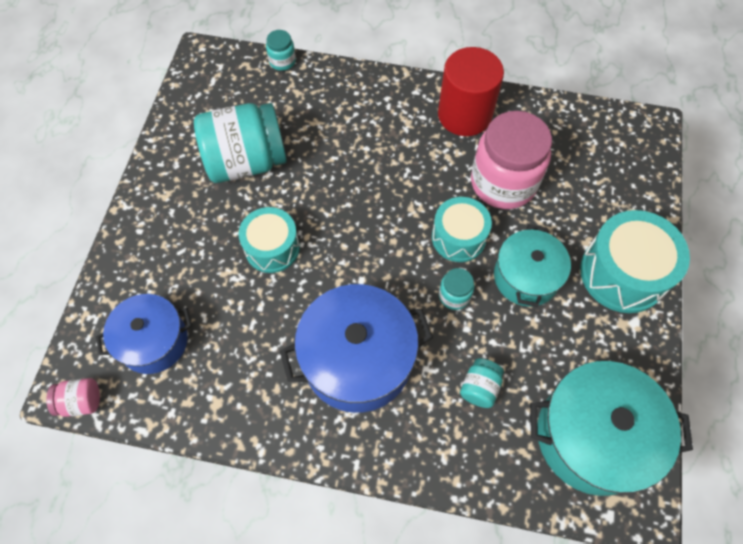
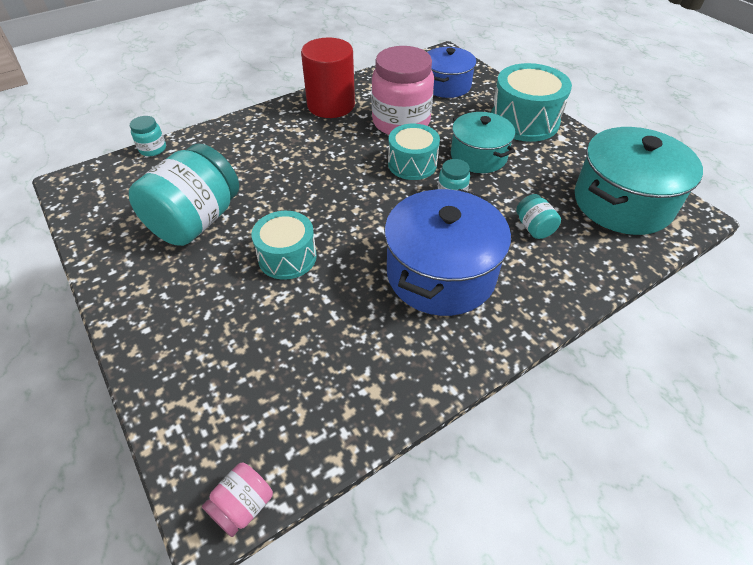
camera: 45 degrees left, 15 degrees down
blue pot [96,294,192,374] -> blue pot moved to [427,47,476,98]

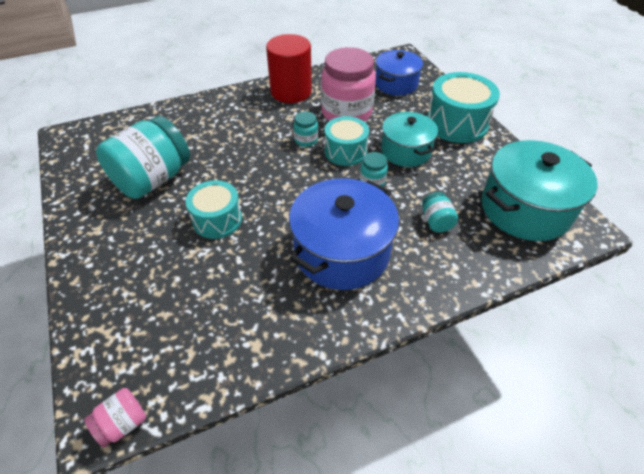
camera: 10 degrees right, 0 degrees up
turquoise jar [130,116,166,156] -> turquoise jar moved to [294,111,318,147]

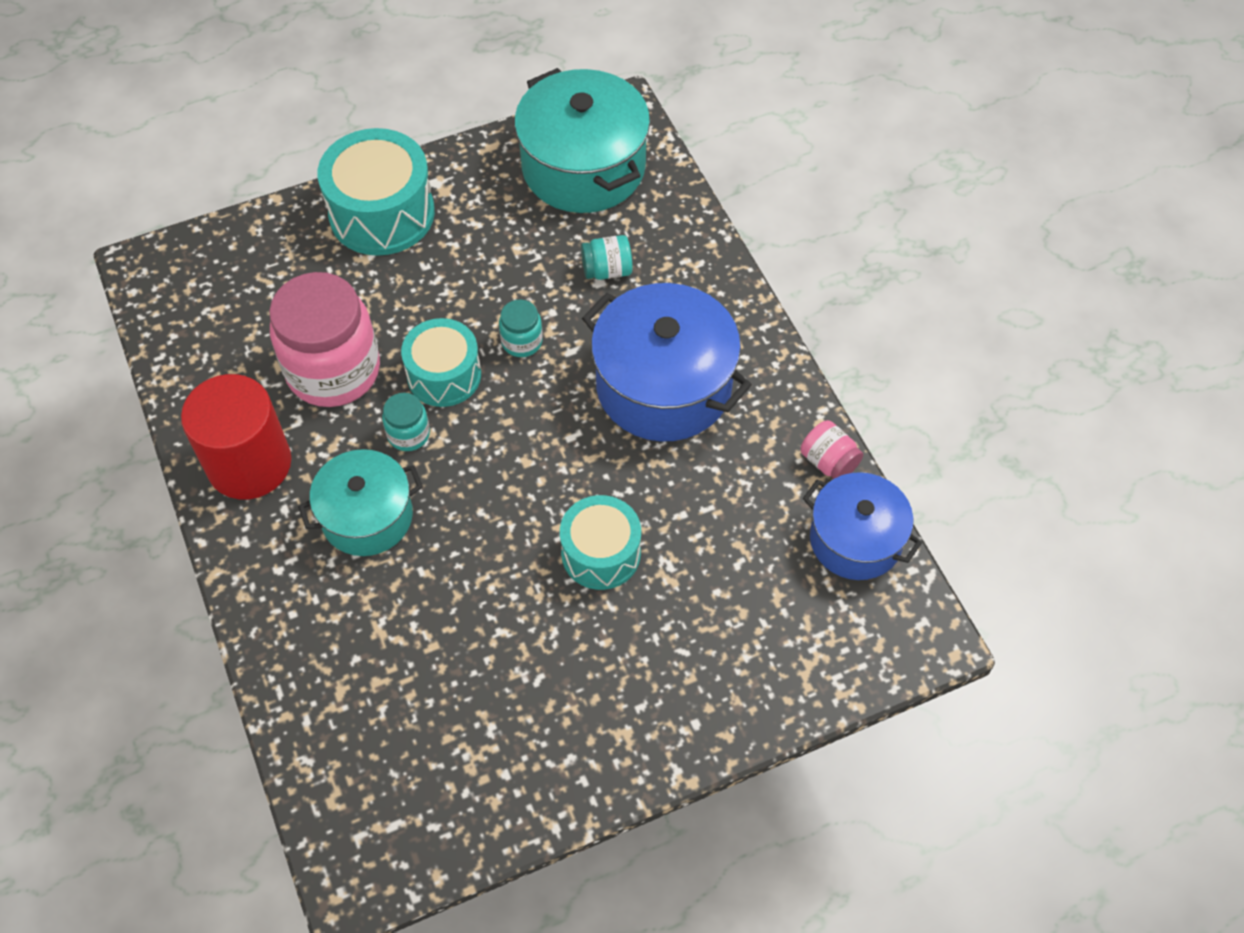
camera: 90 degrees left, 10 degrees up
pink jar [84,388,146,448] -> pink jar moved to [801,420,863,479]
turquoise jar [96,116,190,199] -> none
blue pot [375,50,423,96] -> blue pot moved to [803,472,922,580]
turquoise pot [381,112,438,167] -> turquoise pot moved to [298,449,423,556]

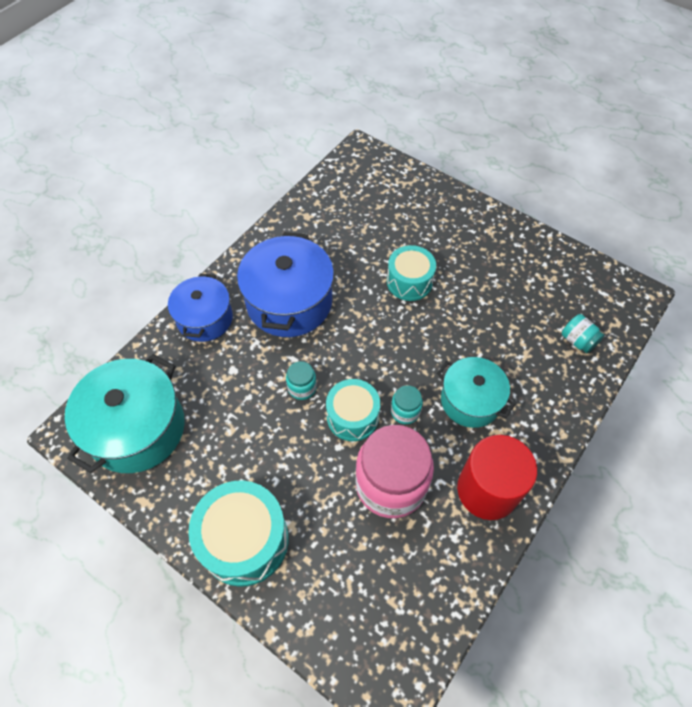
camera: 120 degrees left, 0 degrees up
turquoise jar [581,235,632,280] -> turquoise jar moved to [562,314,604,353]
pink jar [801,420,863,479] -> none
blue pot [803,472,922,580] -> blue pot moved to [168,274,233,342]

